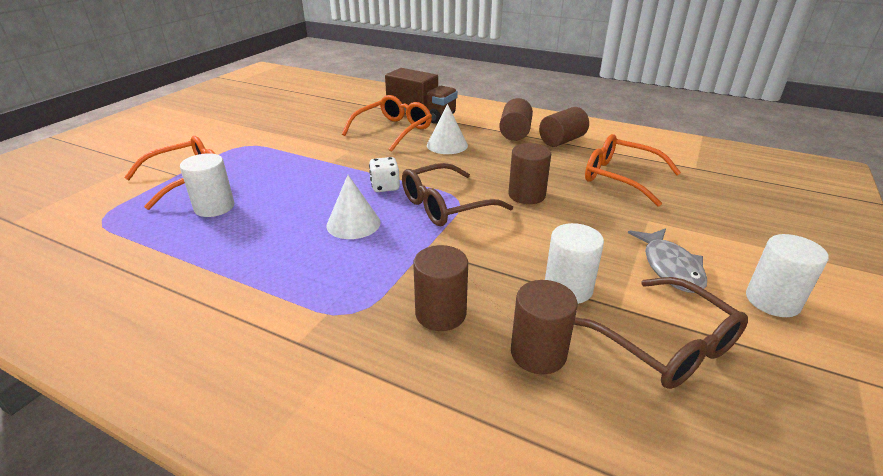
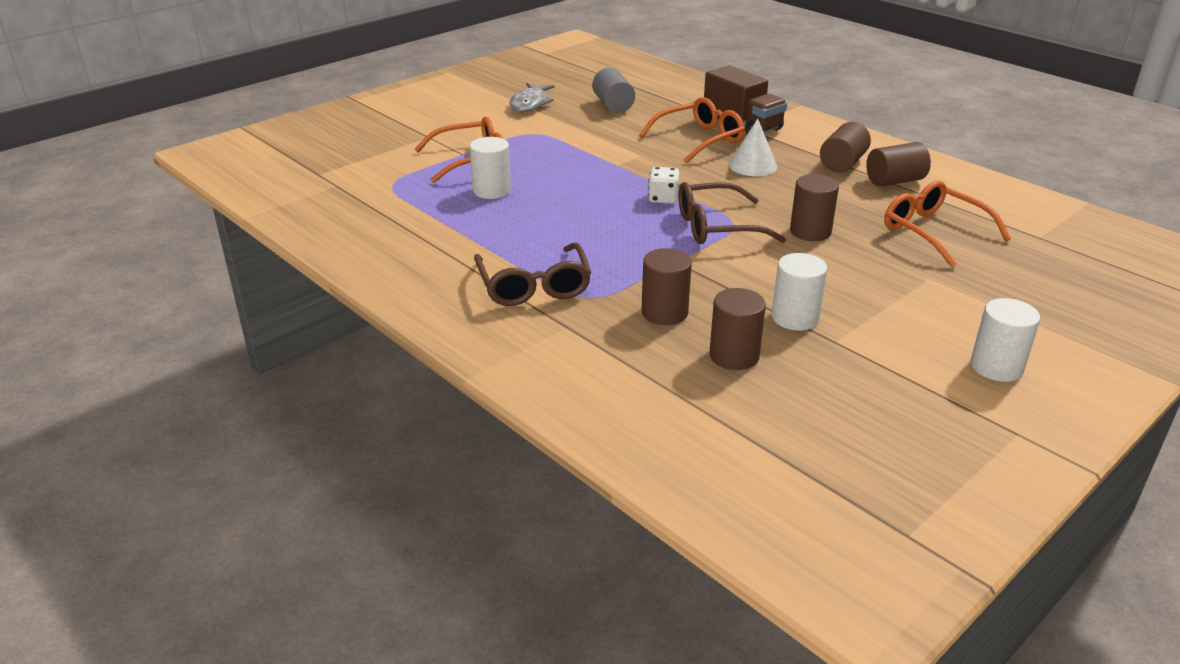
camera: 20 degrees right, 0 degrees up
white cone [326,175,381,239] -> none
brown glasses [574,277,748,389] -> brown glasses moved to [474,243,591,306]
grey fish [628,228,707,293] -> grey fish moved to [509,83,555,112]
none -> grey cylinder [592,68,635,113]

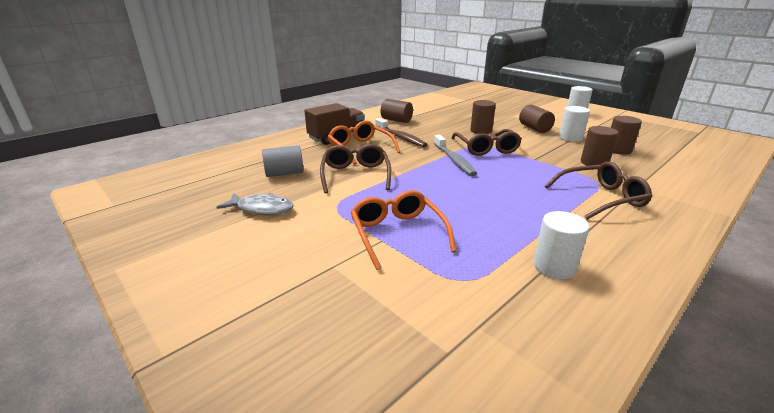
camera: 90 degrees left, 5 degrees down
white cylinder [470,137,511,199] -> white cylinder moved to [534,211,589,279]
white dice [648,167,680,204] -> grey toothbrush [434,134,477,176]
white cone [729,118,777,176] -> brown toothbrush [375,118,427,147]
brown cylinder [866,142,931,187] -> brown cylinder moved to [519,105,555,133]
orange glasses [884,181,1011,267] -> none
none -> brown glasses [320,144,391,194]

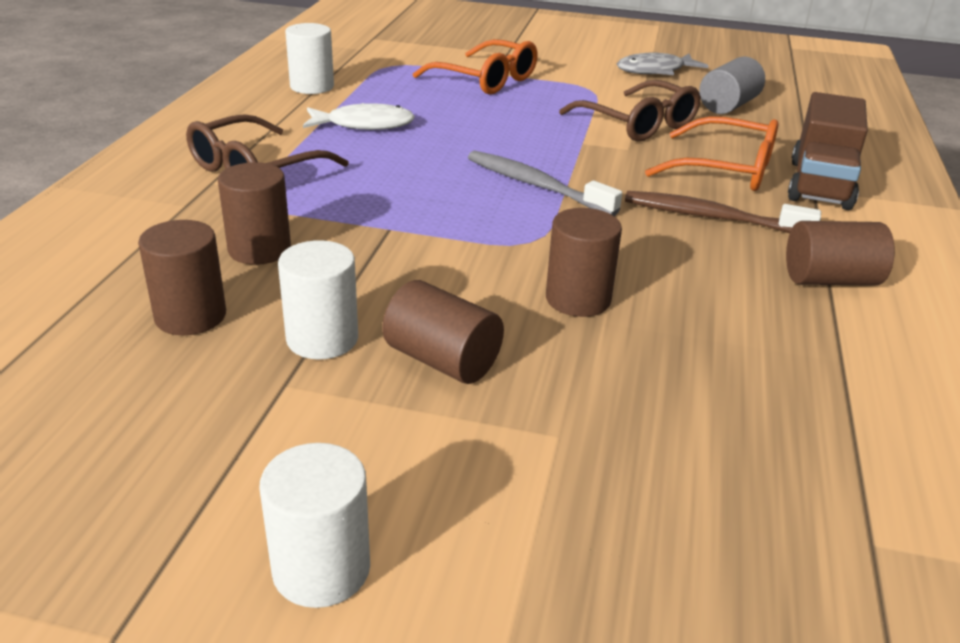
camera: 145 degrees right, 5 degrees up
brown glasses [452,129,522,156] -> none
none -> white fish [303,103,415,130]

